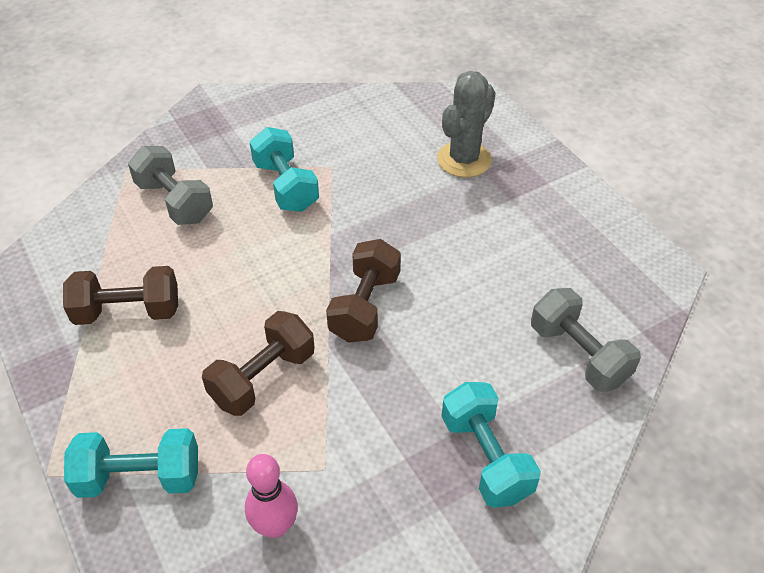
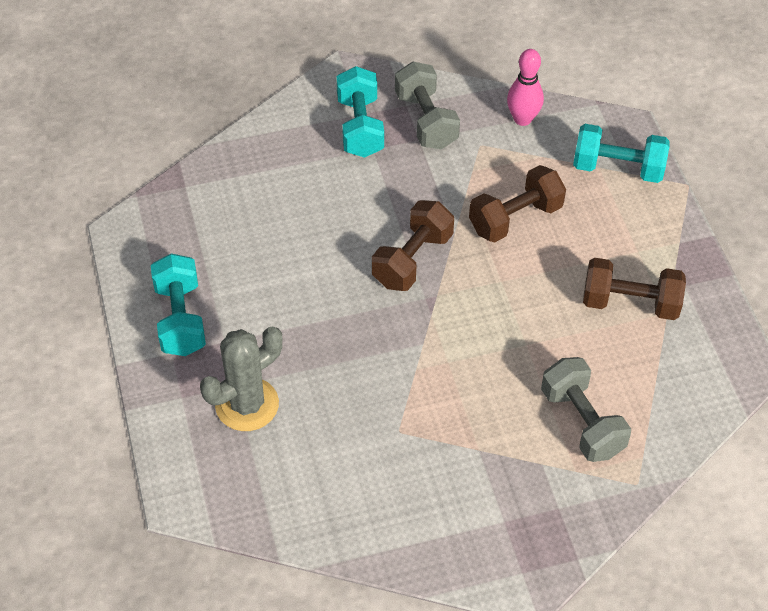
camera: 165 degrees left, 5 degrees up
turquoise dumbbell [250,127,319,212] -> turquoise dumbbell moved to [151,253,206,356]
grey dumbbell [531,288,641,392] -> grey dumbbell moved to [395,61,460,149]

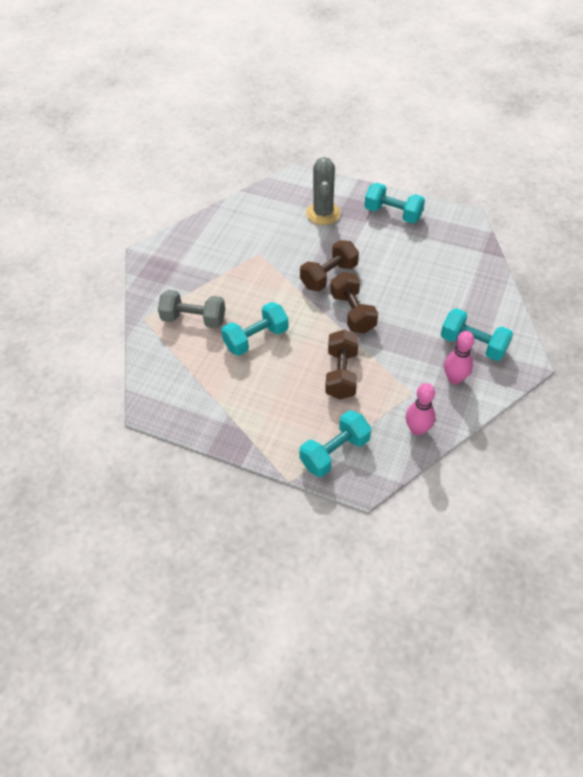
camera: 130 degrees right, 0 degrees up
grey dumbbell [395,61,460,149] -> pink bowling pin [444,331,474,384]
brown dumbbell [583,258,686,320] -> brown dumbbell moved to [300,240,359,291]
none -> turquoise dumbbell [221,302,289,356]

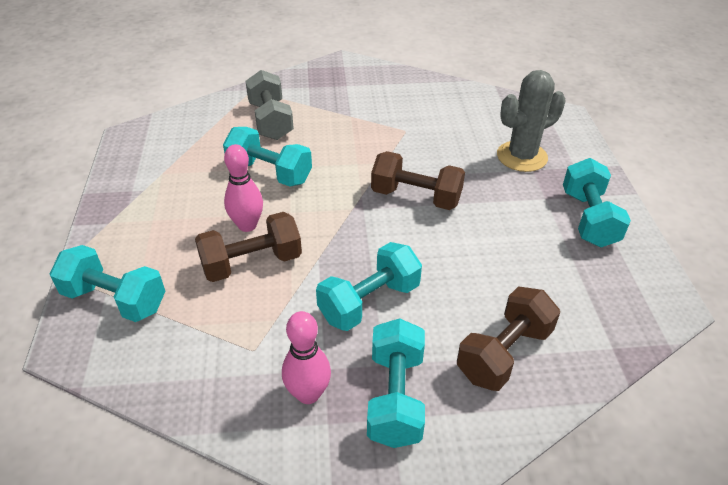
camera: 60 degrees right, 10 degrees down
brown dumbbell [330,272,378,333] -> brown dumbbell moved to [457,287,560,391]
pink bowling pin [406,383,435,436] -> pink bowling pin moved to [224,144,263,232]
none -> turquoise dumbbell [316,242,422,331]

